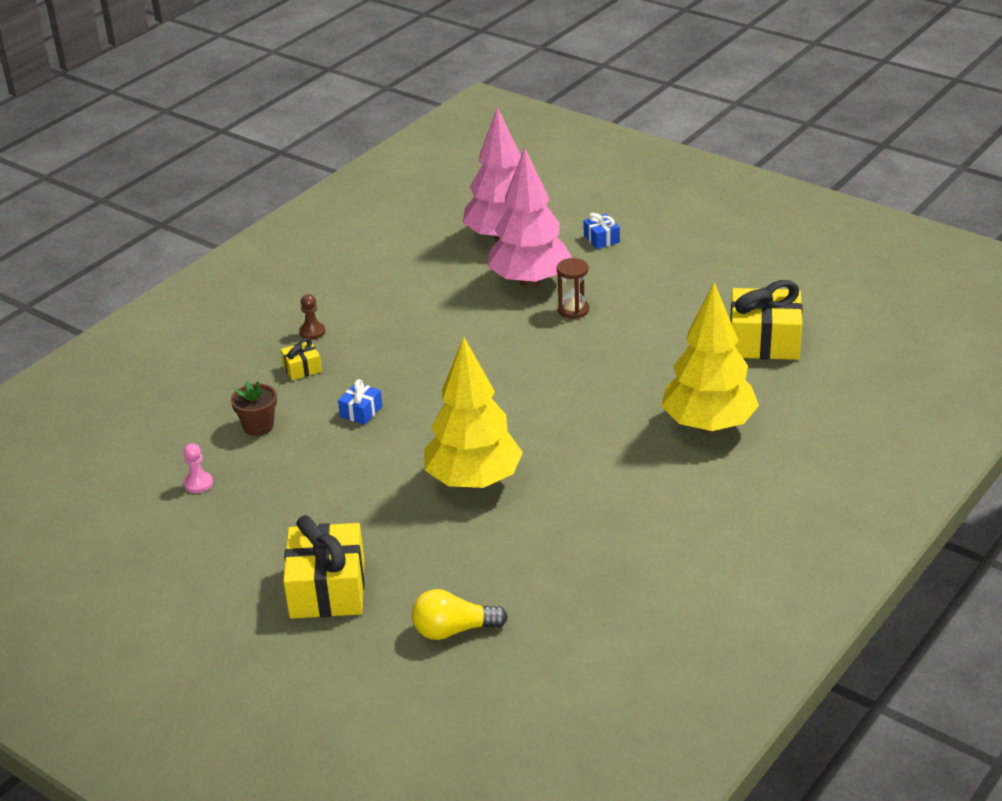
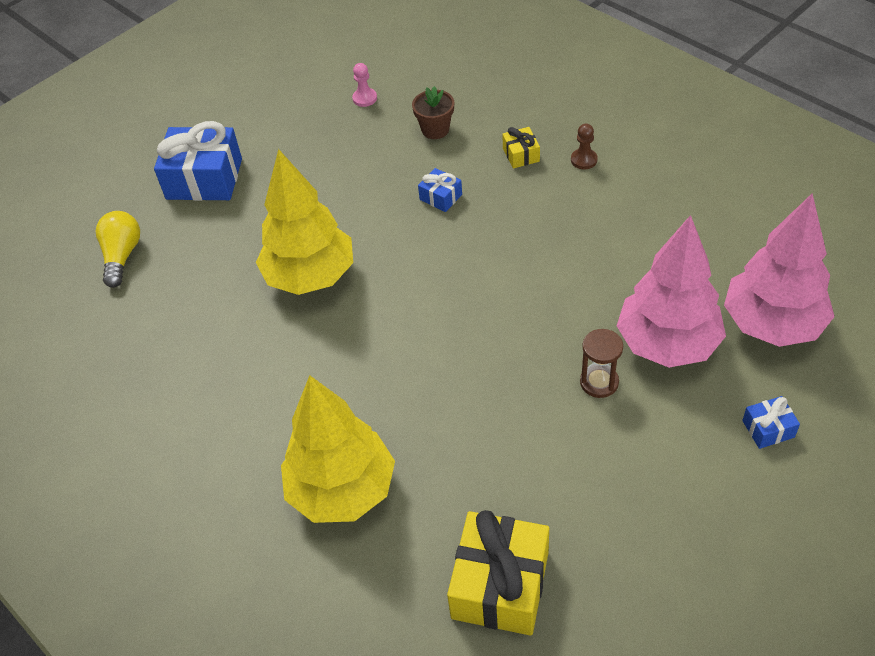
camera: 100 degrees right, 15 degrees up
yellow gift [283,515,365,619] -> blue gift [154,121,242,201]

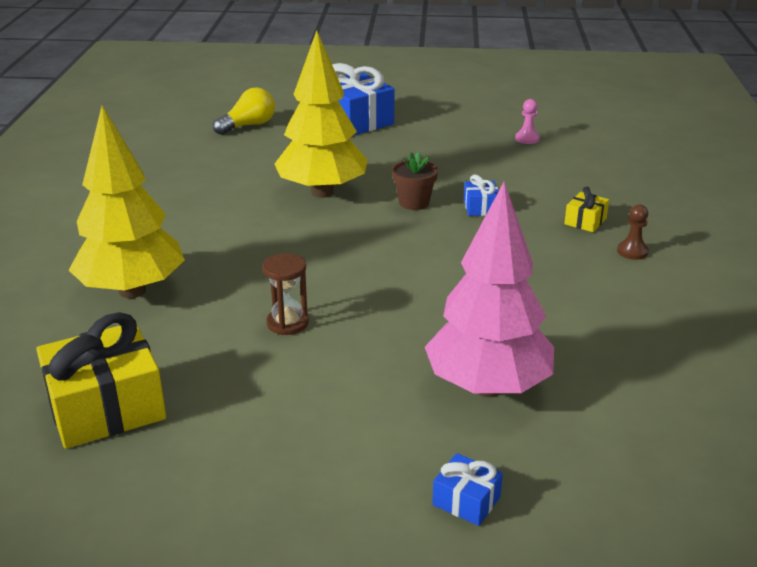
camera: 45 degrees right, 20 degrees down
brown flower pot [412,86,454,139] -> brown flower pot moved to [392,152,438,210]
brown hourglass [580,329,623,398] -> brown hourglass moved to [262,253,309,335]
pink tree [724,193,835,347] -> none

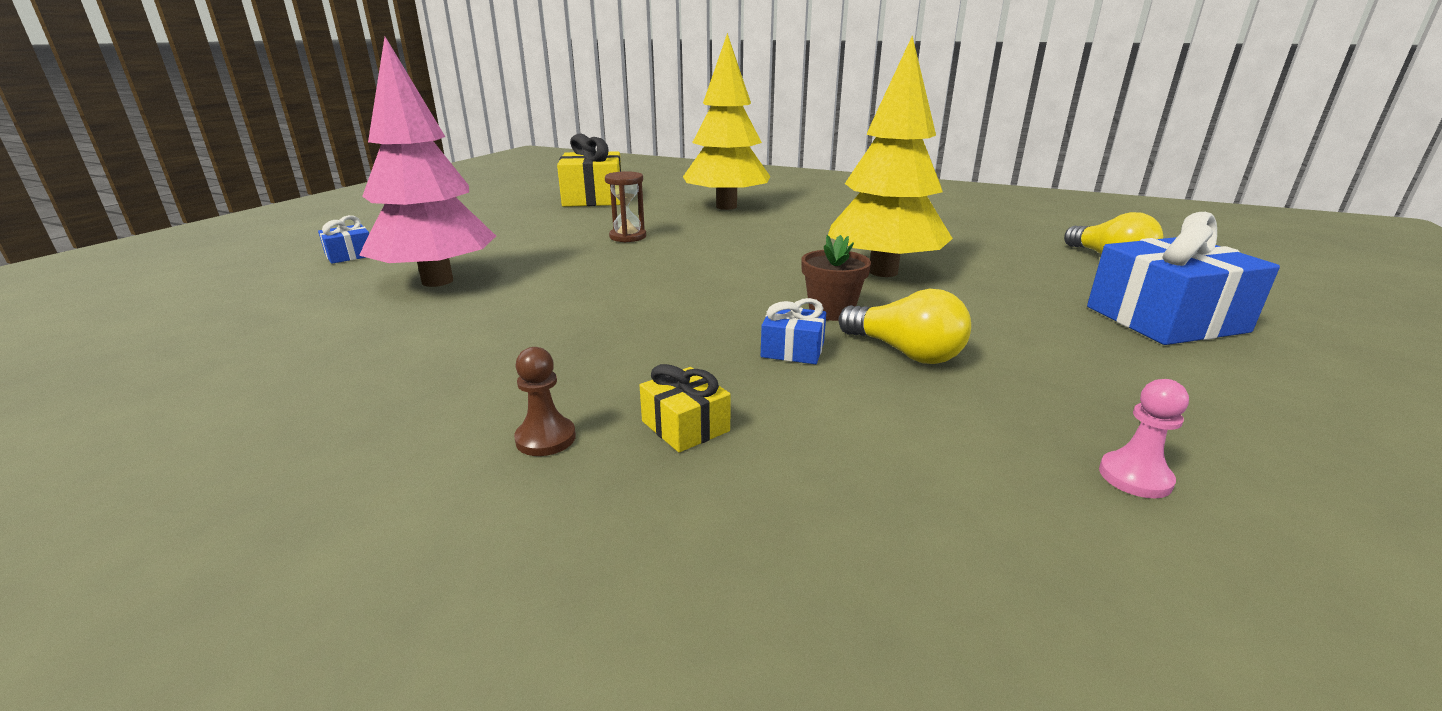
camera: 110 degrees right, 5 degrees down
none -> yellow light bulb [838,289,971,364]

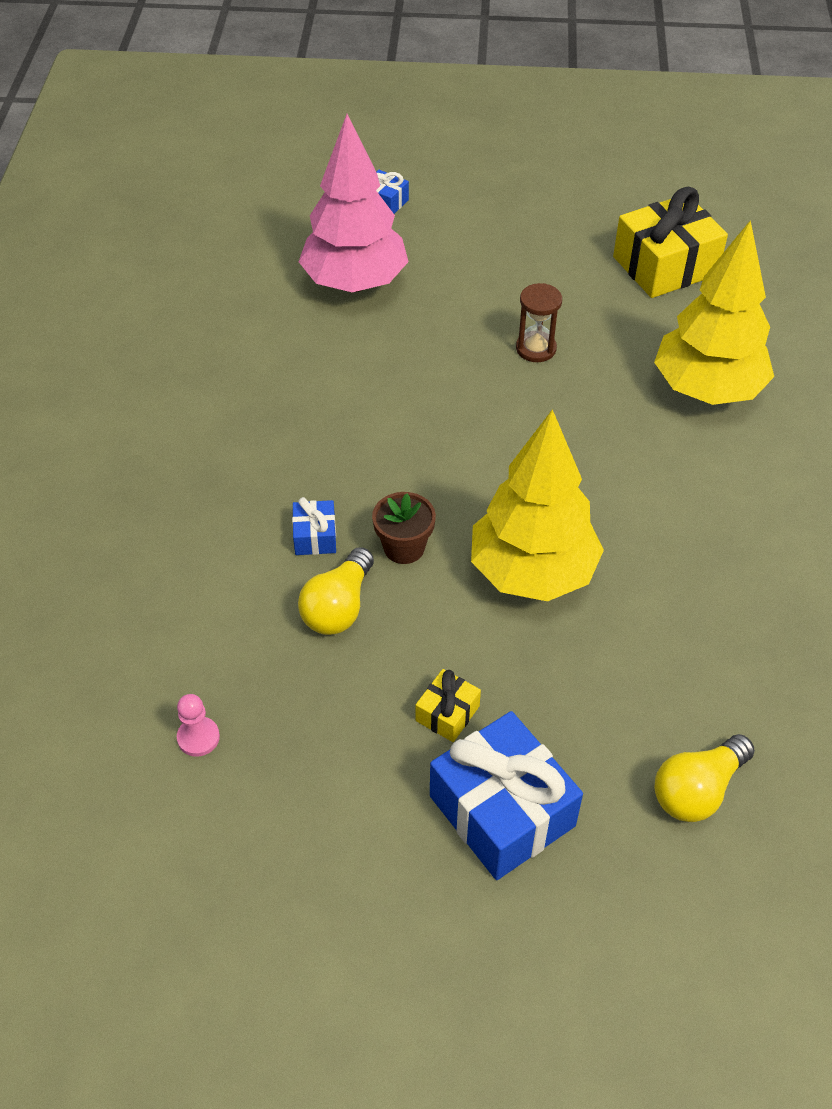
camera: 70 degrees right, 25 degrees up
brown pawn [514,347,576,456] -> none
yellow gift [640,364,731,452] -> yellow gift moved to [416,669,481,742]

